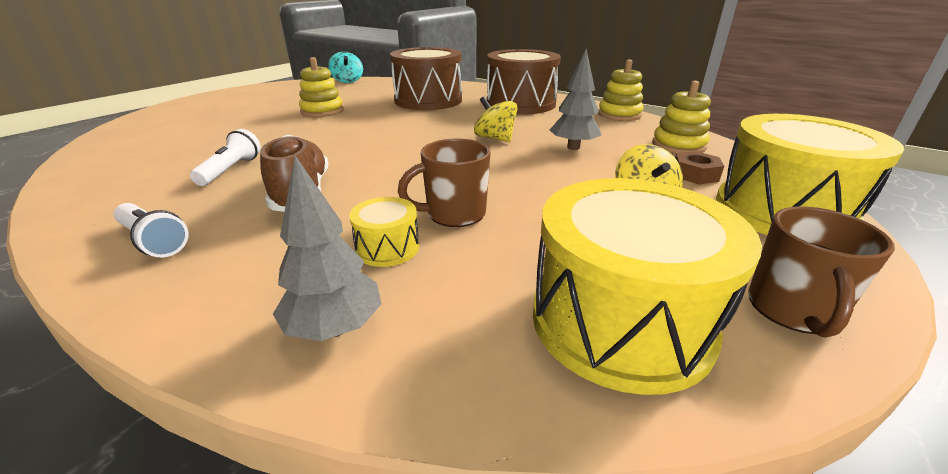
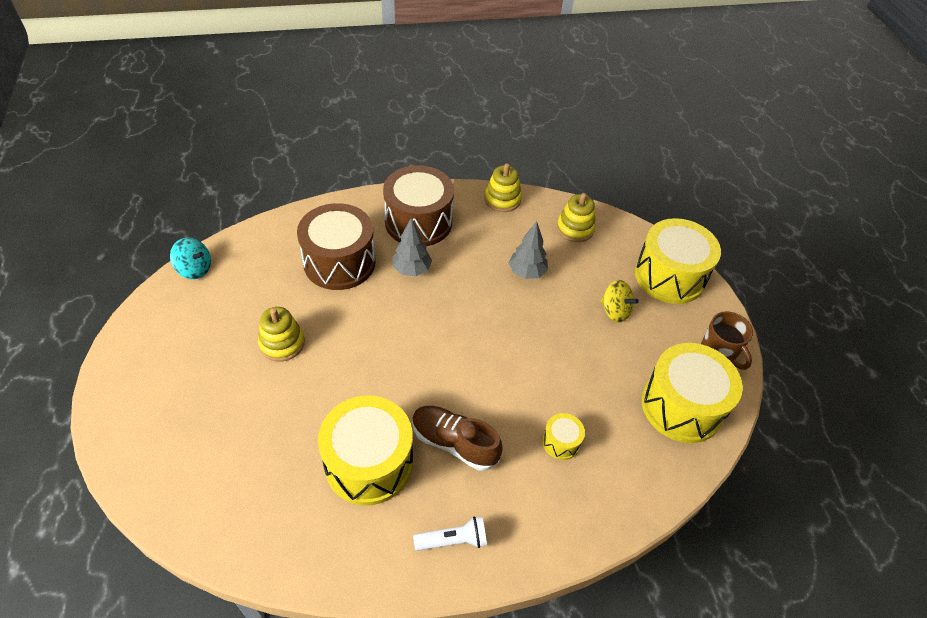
camera: 50 degrees left, 20 degrees up
white flashlight [190,129,261,186] -> yellow drum [318,396,413,505]
grey tree [273,156,381,341] -> grey tree moved to [392,218,432,276]
brown mug [398,139,491,227] -> none
yellow spinning top [474,97,518,142] -> none
brown nut [675,151,724,184] -> none

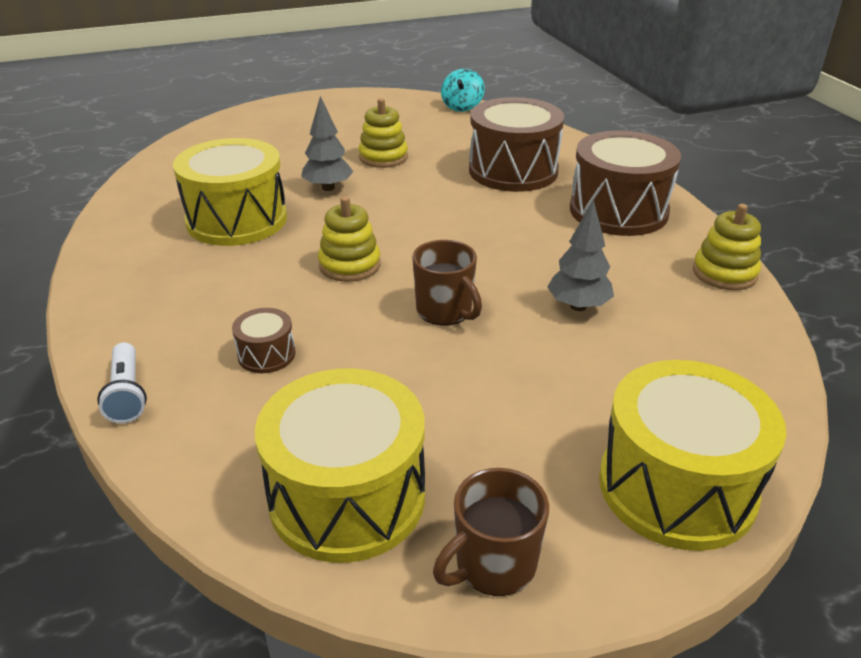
camera: 85 degrees right, 15 degrees down
grey tree [392,218,432,276] -> grey tree moved to [301,96,354,191]
brown shoe [412,406,503,471] -> none
white flashlight [413,516,487,551] -> white flashlight moved to [97,342,147,423]
yellow drum [542,413,585,460] -> brown drum [232,308,295,373]
yellow stacking toy [557,193,596,242] -> yellow stacking toy moved to [318,196,381,282]
yellow spinning top [600,280,639,323] -> none
none -> brown mug [412,240,482,325]

